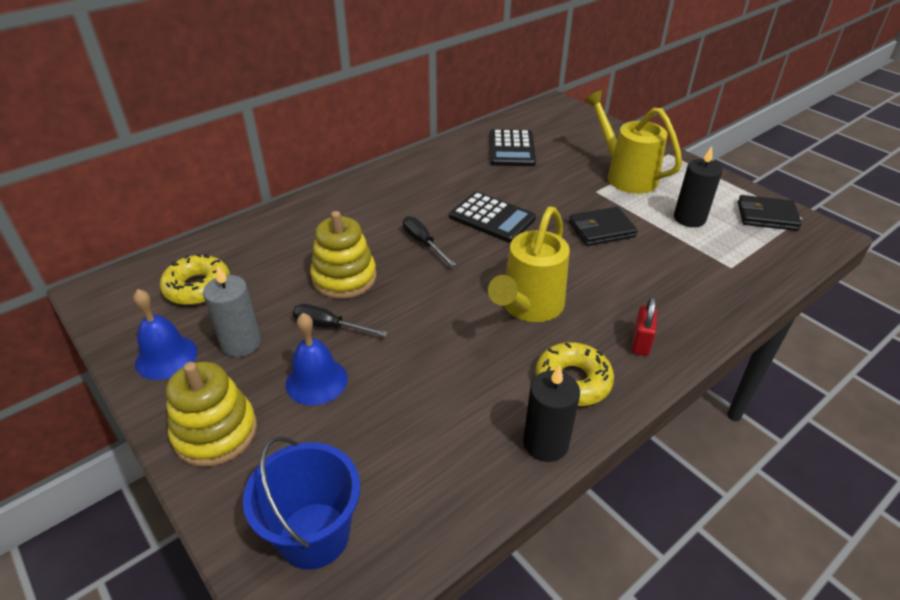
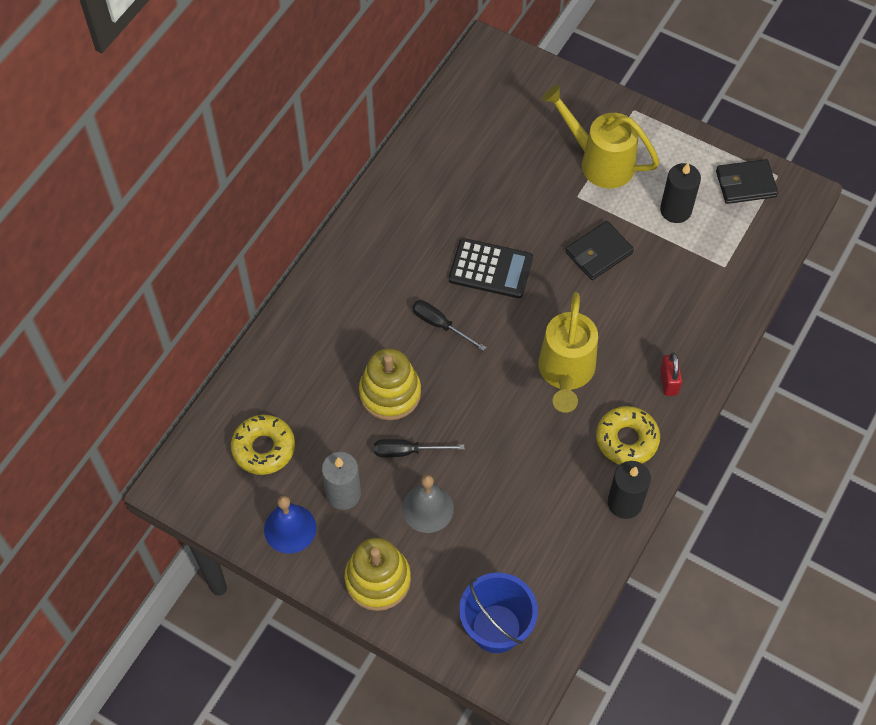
camera: 20 degrees left, 20 degrees up
blue bell [285,313,348,405] -> grey bell [402,475,454,533]
black calculator [490,129,536,166] -> none

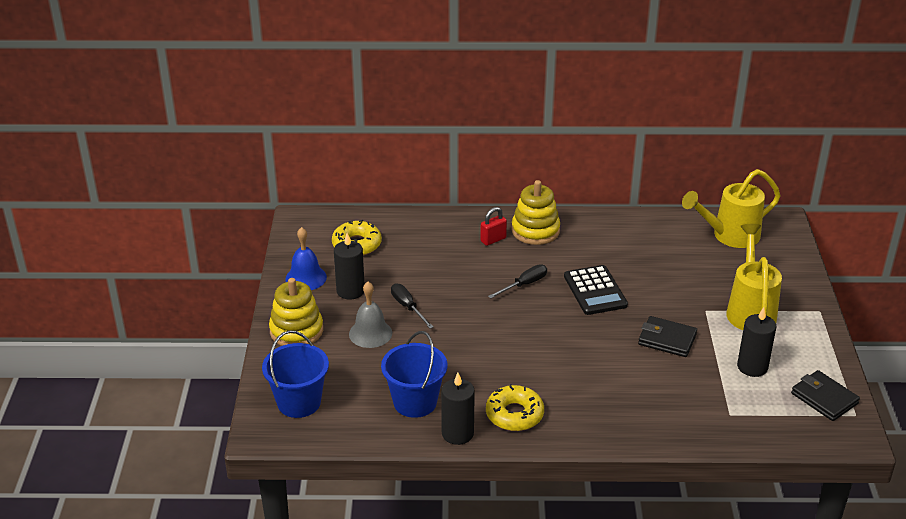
camera: 60 degrees right, 25 degrees down
grey candle [322,452,361,510] -> black candle [334,233,364,300]
yellow stacking toy [359,348,421,420] -> yellow stacking toy moved to [511,180,560,245]
black screwdriver [412,300,487,351] -> black screwdriver turned 45 degrees clockwise [488,265,547,298]
yellow watering can [538,292,598,413] -> yellow watering can moved to [682,169,781,248]
red padlock [660,352,682,396] -> red padlock moved to [480,207,507,246]
none -> blue bucket [381,331,447,418]

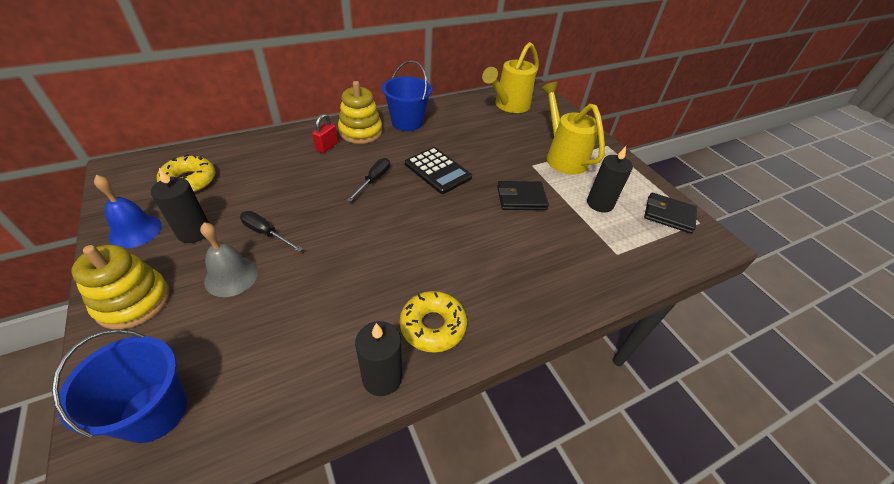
camera: 30 degrees left, 10 degrees up
blue bucket [381,331,447,418] -> blue bucket moved to [382,60,432,131]

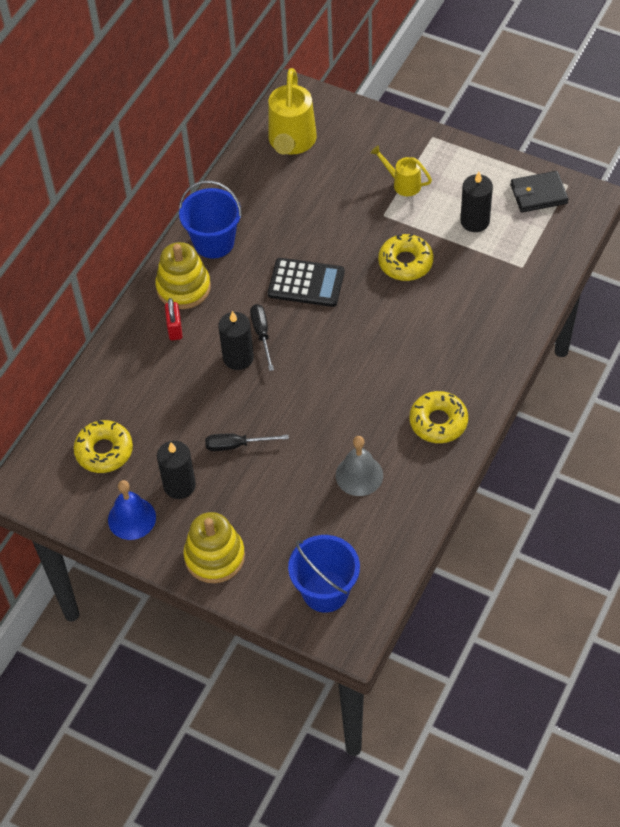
camera: 30 degrees left, 10 degrees up
grey bell [200,222,258,297] -> grey bell moved to [336,436,383,496]
black candle [355,321,402,396] -> black candle moved to [218,311,254,370]
black wallet [497,181,549,210] -> yellow donut [378,234,433,281]
yellow watering can [541,82,605,175] -> yellow watering can [371,145,432,196], size x0.56

